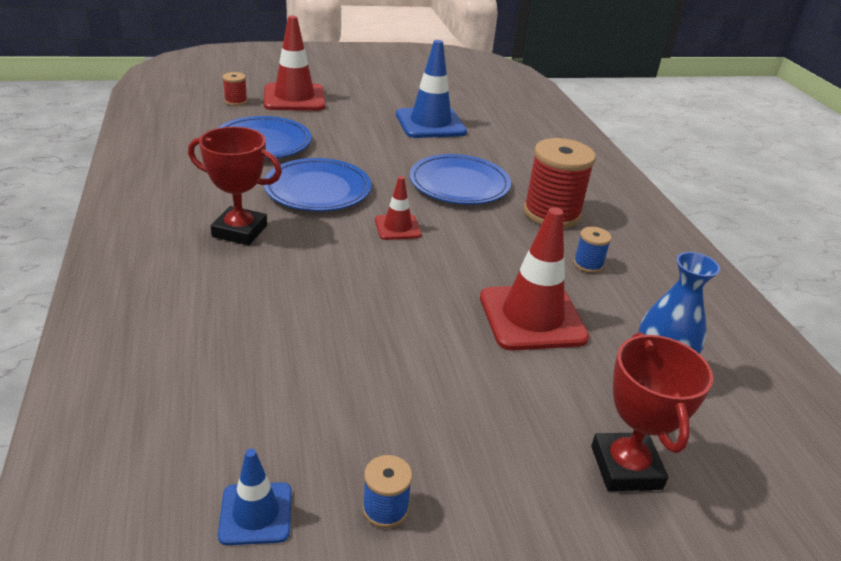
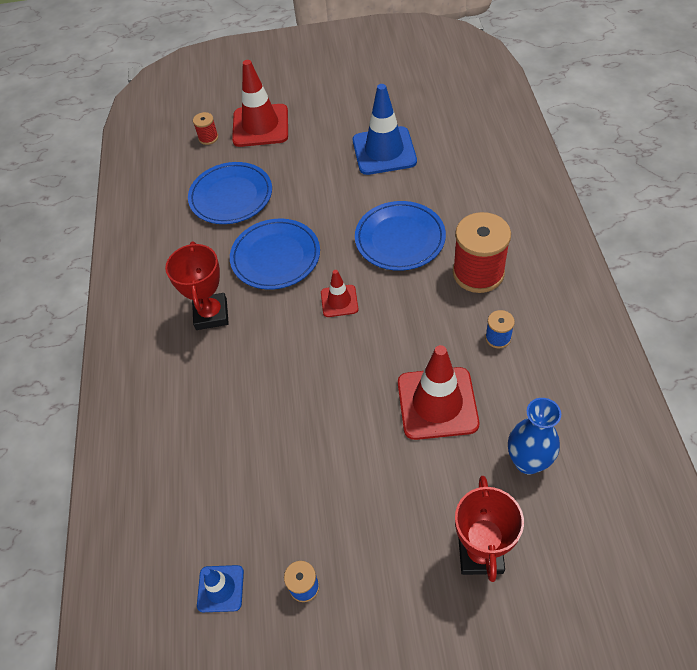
camera: 15 degrees right, 20 degrees up
red trophy [188,127,282,245] -> red trophy turned 60 degrees clockwise [165,241,229,330]

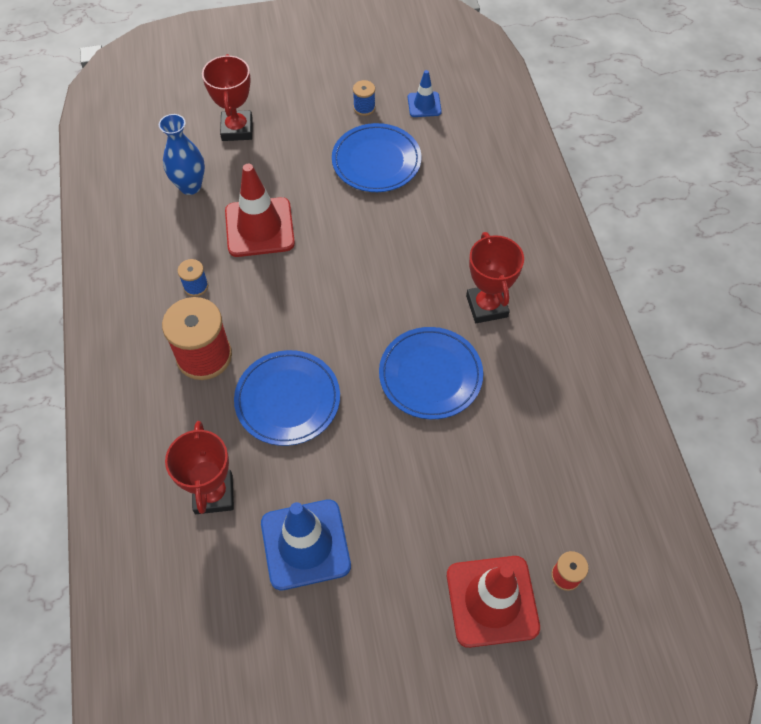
camera: 170 degrees right, 5 degrees up
blue plate [188,162,272,224] -> blue plate moved to [332,123,422,192]
red traffic cone [321,270,358,317] -> none
none -> red trophy [165,421,234,514]

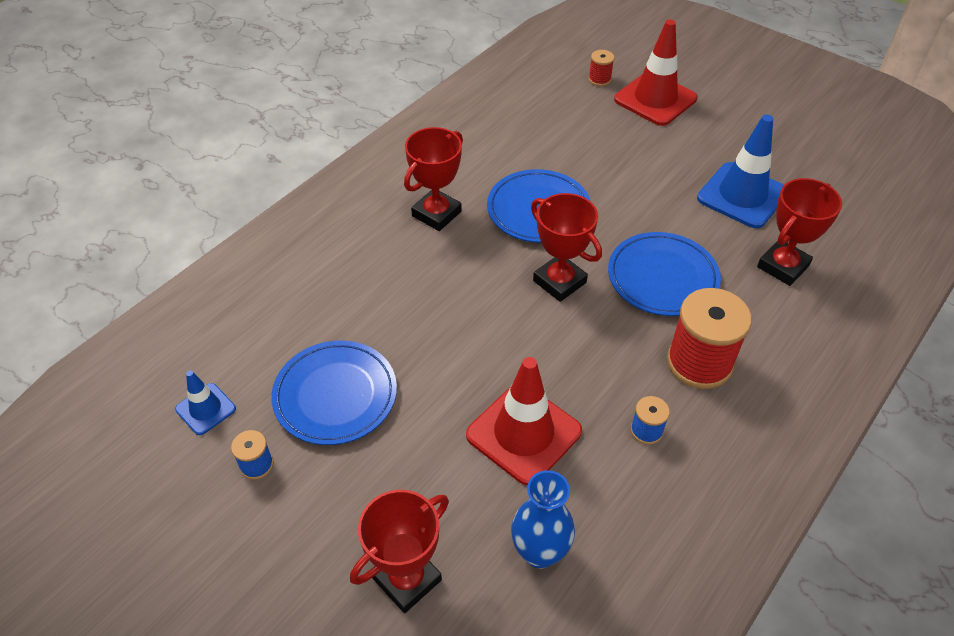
camera: 130 degrees left, 10 degrees down
none -> red trophy [531,193,602,302]

